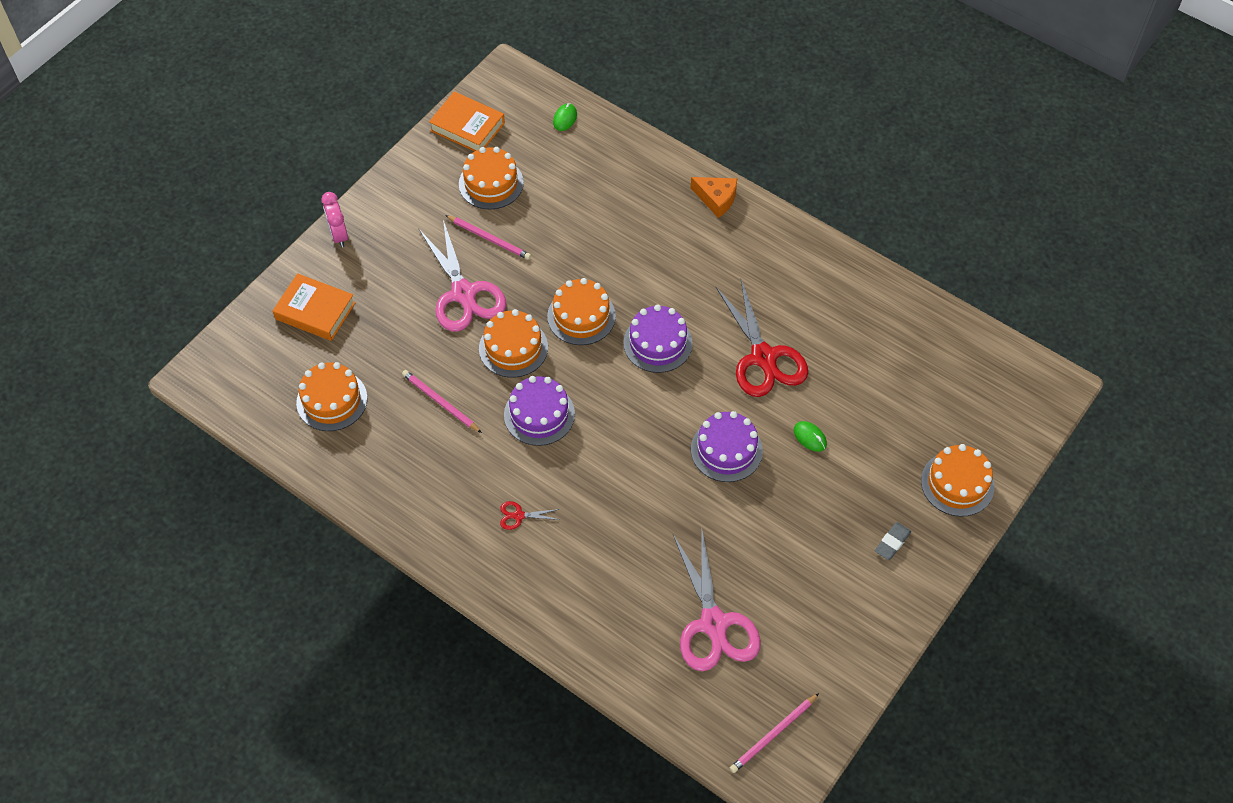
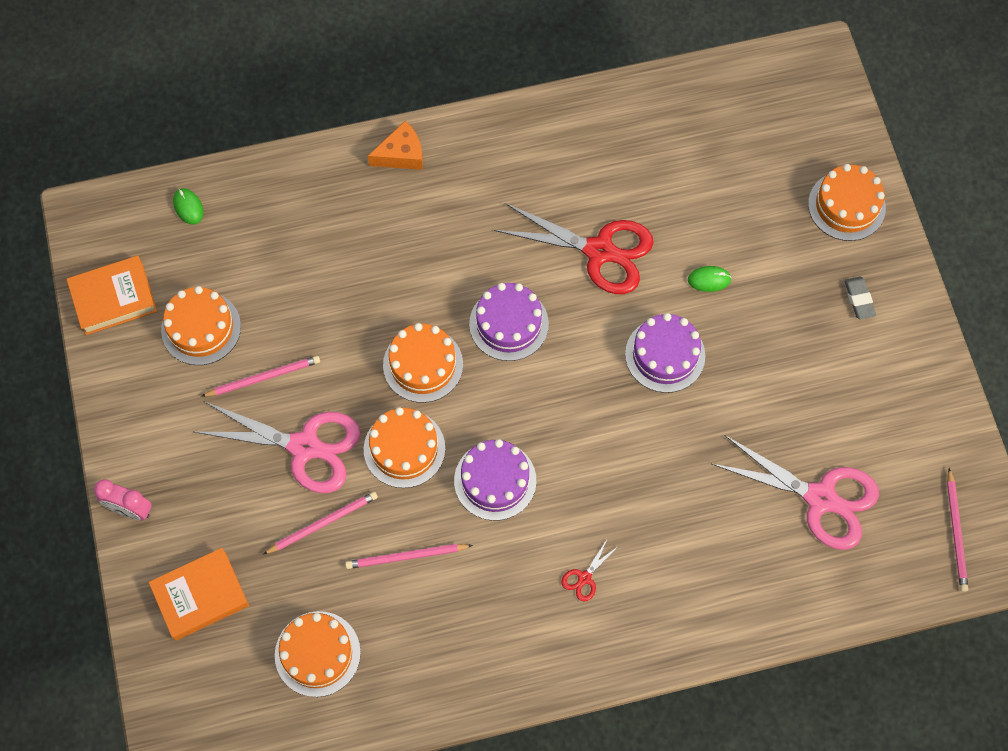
camera: 50 degrees left, 10 degrees up
none -> pink pencil [263,491,378,554]

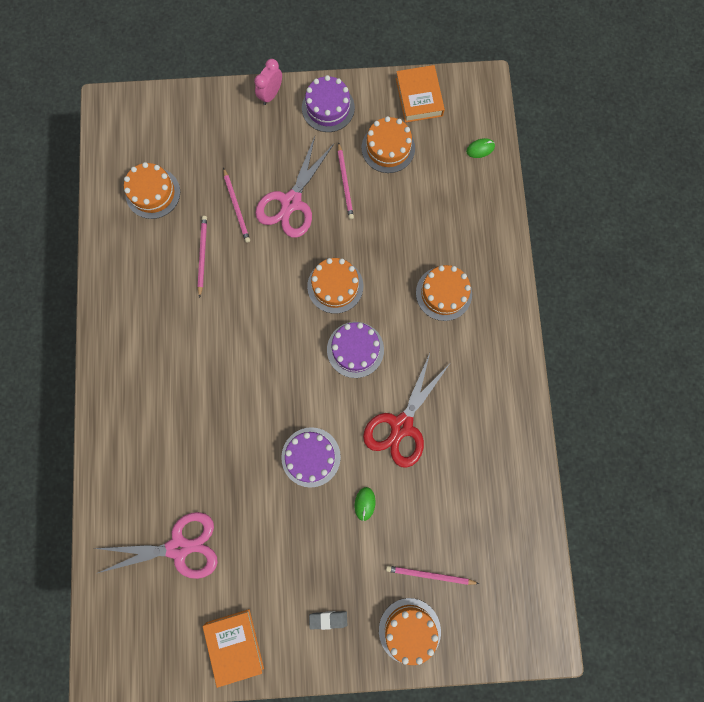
camera: 100 degrees right, 10 degrees up
orange book [149,548,249,641] -> orange book moved to [203,609,264,688]
orange cake [364,407,445,488] -> orange cake moved to [416,265,472,321]
orange cheese [368,121,423,170] -> none
purple cake [454,439,536,521] -> purple cake moved to [302,75,355,132]
red scissors [561,538,616,602] -> none
pink scissors [712,435,879,550] -> pink scissors turned 135 degrees counterclockwise [93,512,218,579]
pink pencil [947,468,968,592] -> pink pencil moved to [386,566,480,585]

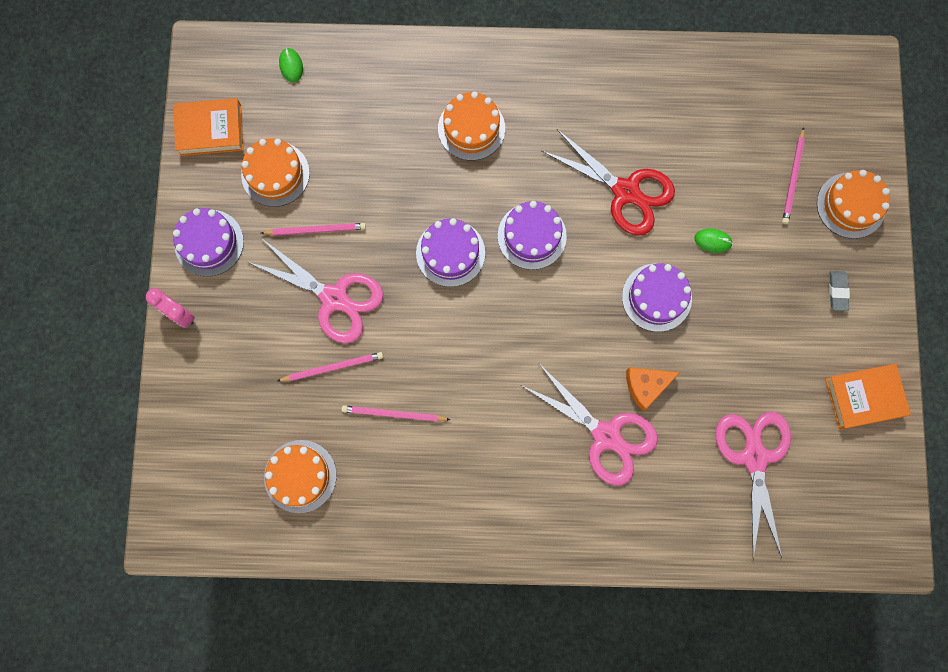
camera: 85 degrees left, 0 degrees up
orange cake [307,258,363,314] -> purple cake [416,218,485,287]
none -> pink scissors [521,364,658,486]
none -> orange cheese [626,367,680,411]

